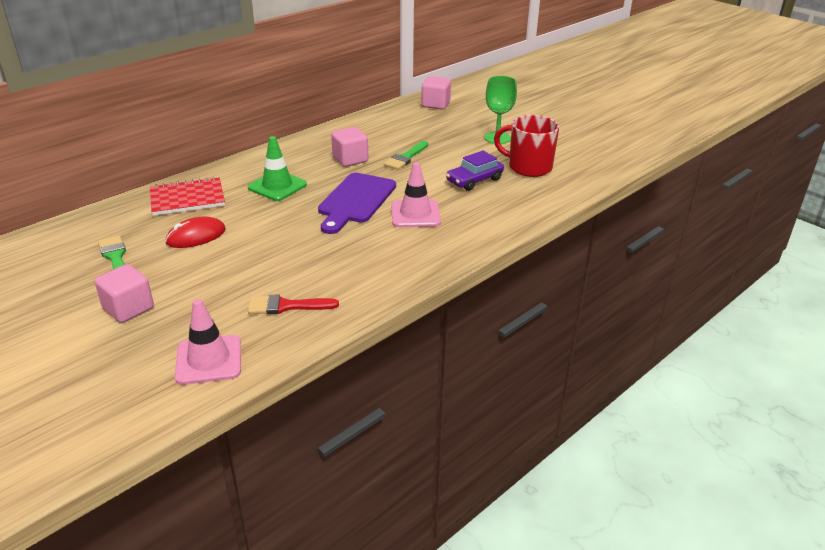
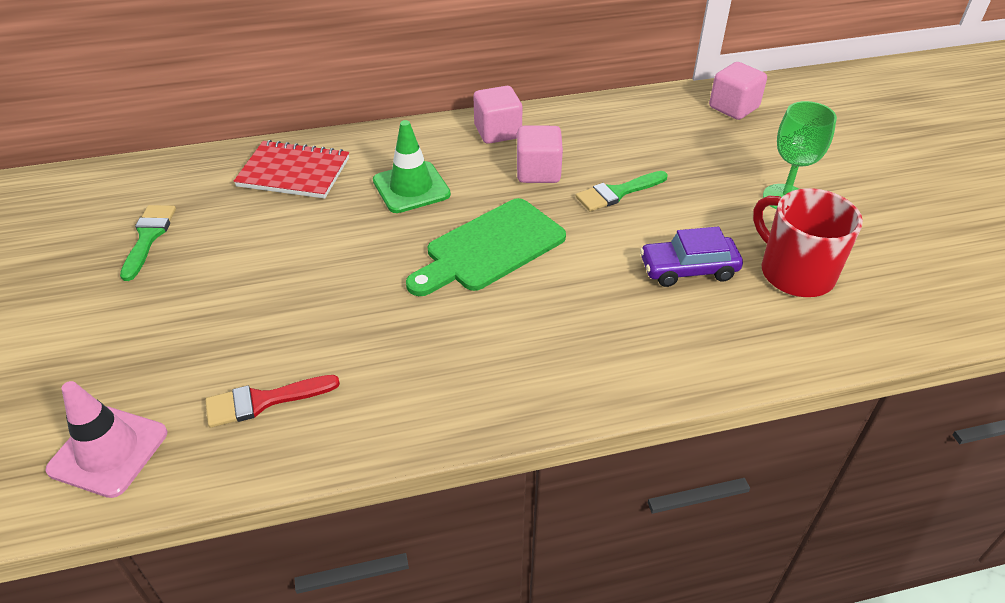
camera: 30 degrees right, 10 degrees up
pink cube [95,264,154,323] -> pink cube moved to [473,86,523,144]
red mouse [165,217,226,248] -> none
red brush [248,295,339,314] -> red brush turned 45 degrees counterclockwise [205,375,340,428]
purple cutting board [318,173,396,234] -> green cutting board [406,198,566,296]
pink traffic cone [391,162,441,227] -> none

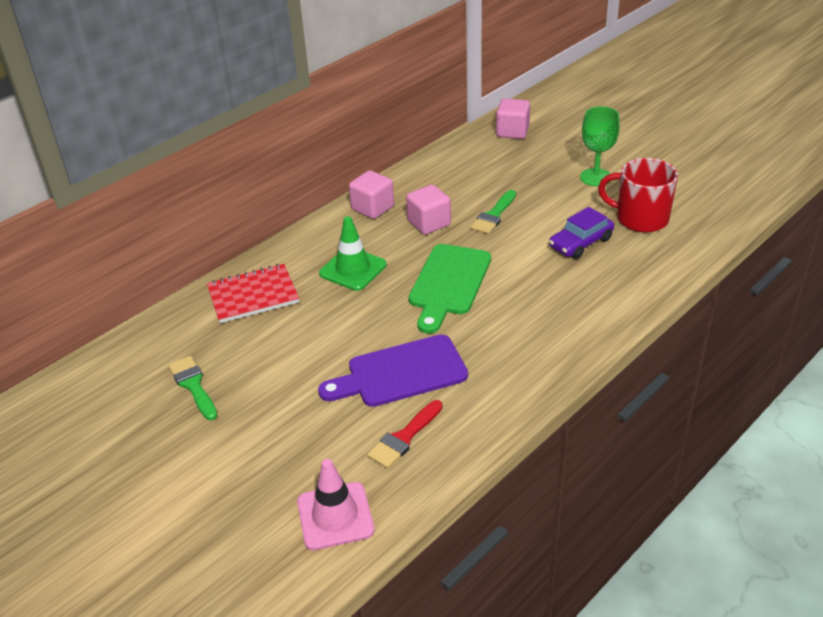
camera: 30 degrees left, 5 degrees down
none -> purple cutting board [318,334,468,407]

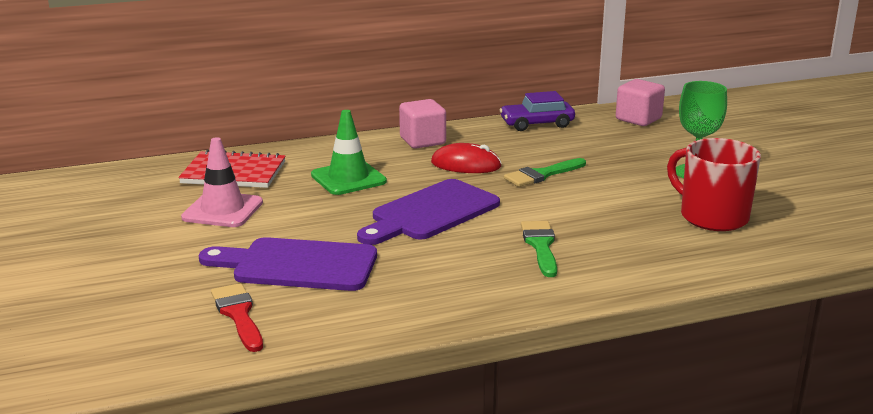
camera: 25 degrees right, 15 degrees down
green brush [168,356,217,420] -> green brush moved to [521,221,557,277]
pink traffic cone [297,459,374,550] -> pink traffic cone moved to [181,137,263,227]
red brush [367,400,443,469] -> red brush turned 90 degrees clockwise [211,283,263,352]
pink cube [406,185,451,235] -> red mouse [431,143,502,173]
green cutting board [408,244,491,334] -> purple cutting board [357,179,500,245]
purple car [549,207,614,259] -> purple car moved to [500,91,575,131]

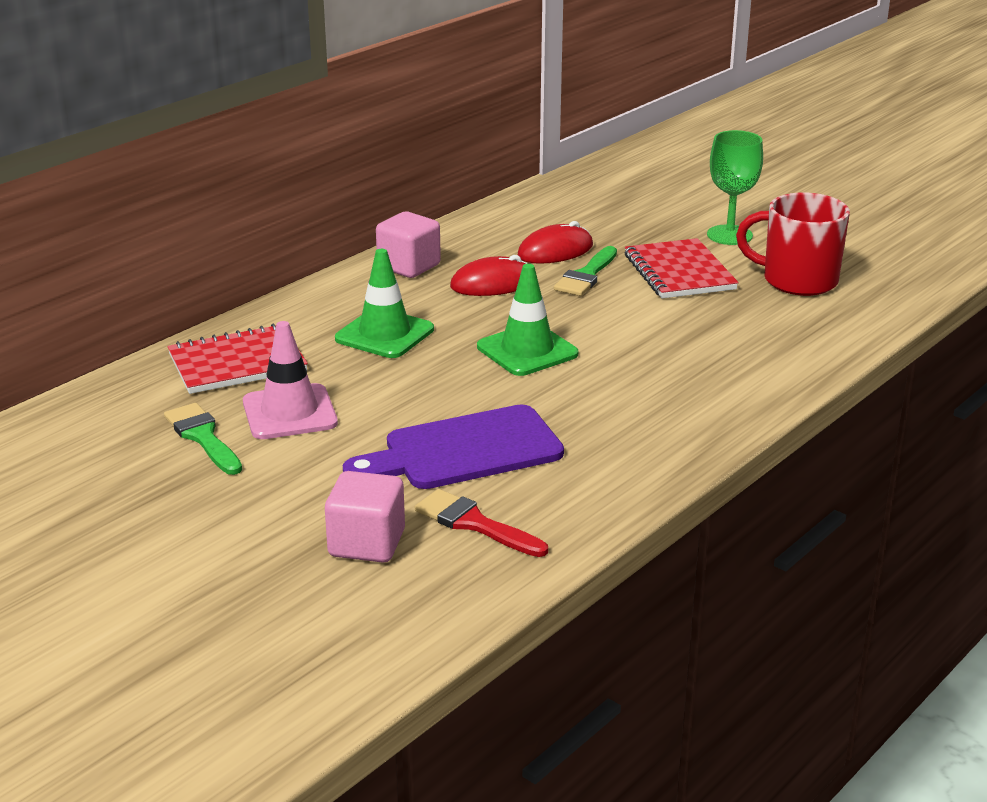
camera: 30 degrees left, 5 degrees up
purple cutting board [357,179,500,245] -> green traffic cone [477,264,578,376]
purple car [500,91,575,131] -> none
green brush [521,221,557,277] -> green brush moved to [164,403,242,475]
pink cube [616,79,665,126] -> pink cube moved to [325,471,405,563]
none -> red mouse [518,221,593,264]
none -> red notebook [625,238,739,298]

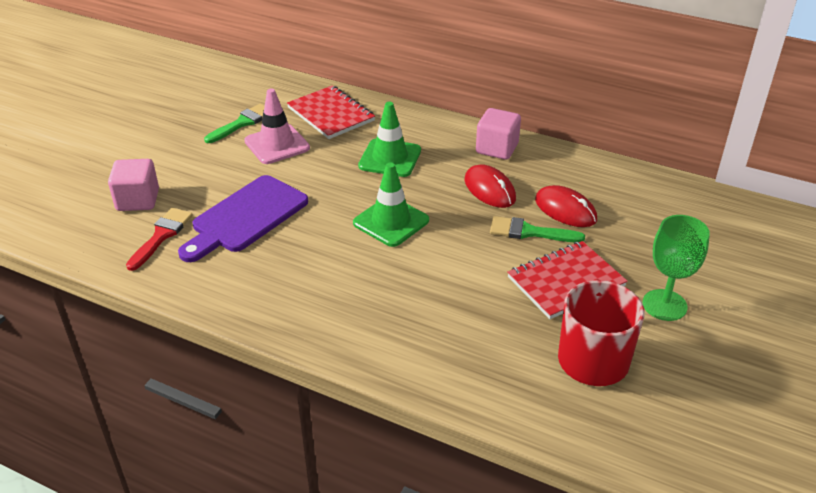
camera: 75 degrees right, 10 degrees up
purple cutting board [343,404,564,489] -> purple cutting board turned 105 degrees counterclockwise [178,175,308,262]

